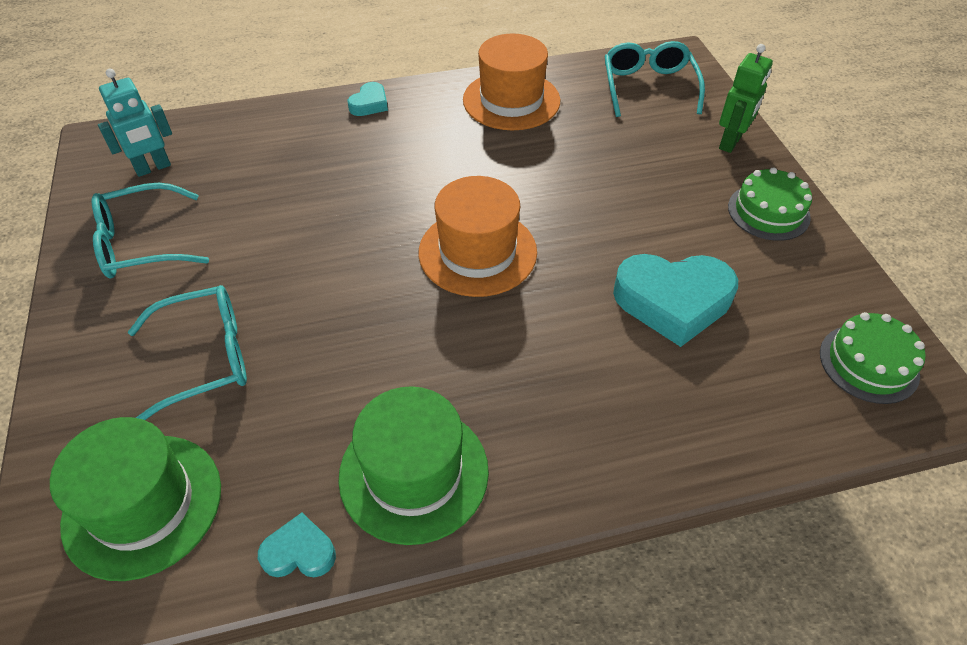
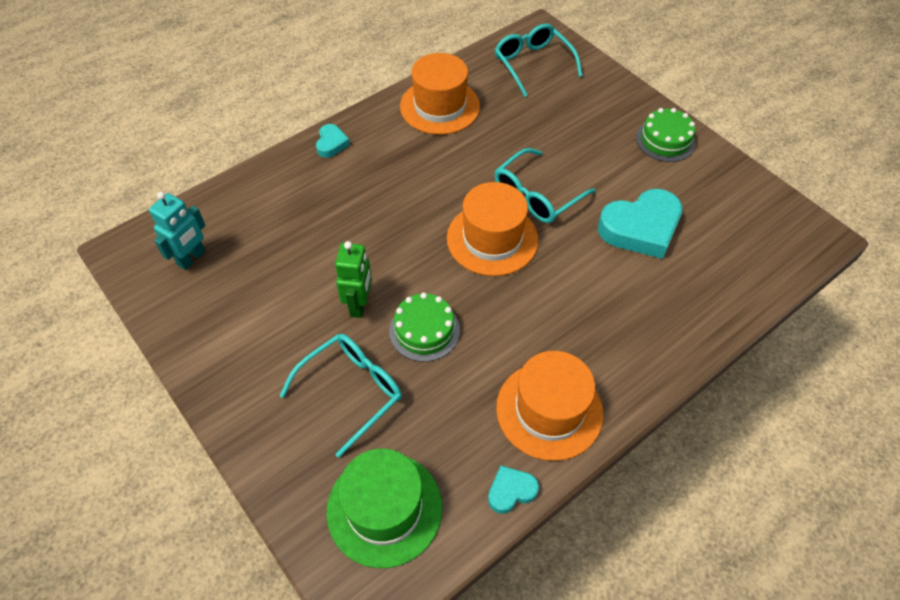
camera: 25 degrees left, 5 degrees up
turquoise glasses [91,183,209,278] -> turquoise glasses moved to [495,148,596,223]
green hat [338,386,489,545] -> orange hat [496,351,603,461]
green robot [719,44,773,153] -> green robot moved to [335,241,372,318]
green cake [820,312,926,404] -> green cake moved to [389,293,460,362]

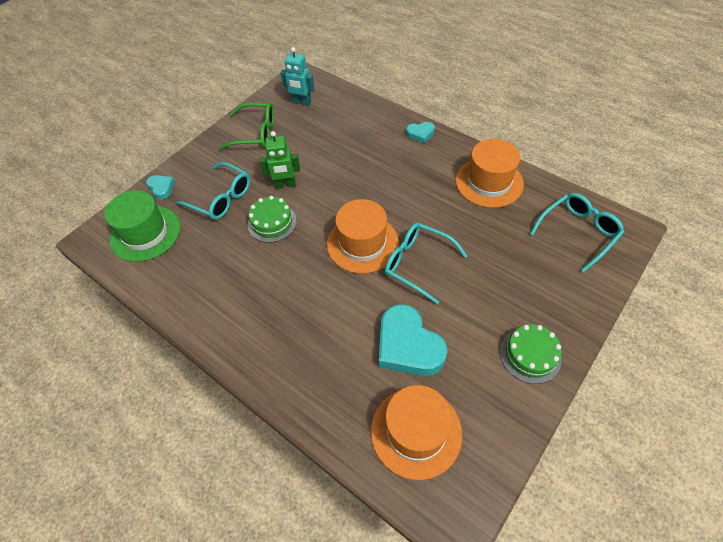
camera: 80 degrees right, 0 degrees up
turquoise heart [488,466,539,514] -> turquoise heart moved to [146,175,175,200]
orange hat [496,351,603,461] -> orange hat moved to [371,385,462,480]
none -> green glasses [218,103,274,151]

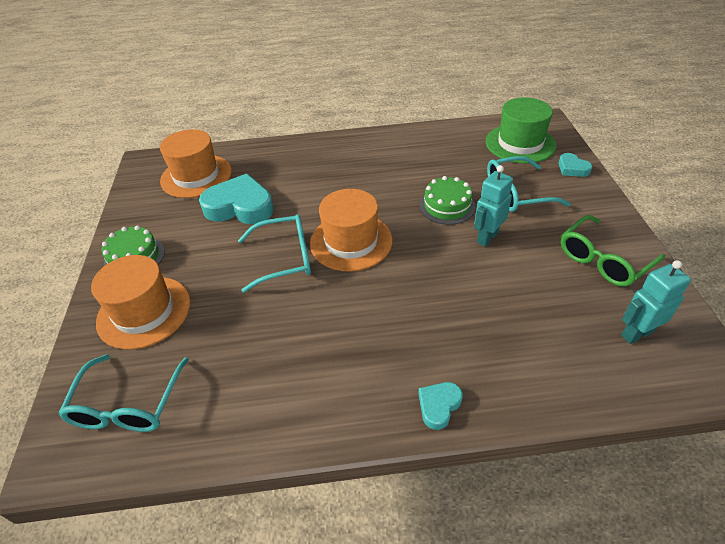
camera: 135 degrees right, 10 degrees down
turquoise heart [146,175,175,200] -> turquoise heart turned 45 degrees clockwise [558,153,592,177]
green robot [260,131,300,189] -> turquoise robot [474,165,513,247]
orange hat [455,139,524,208] -> orange hat moved to [91,255,191,350]

